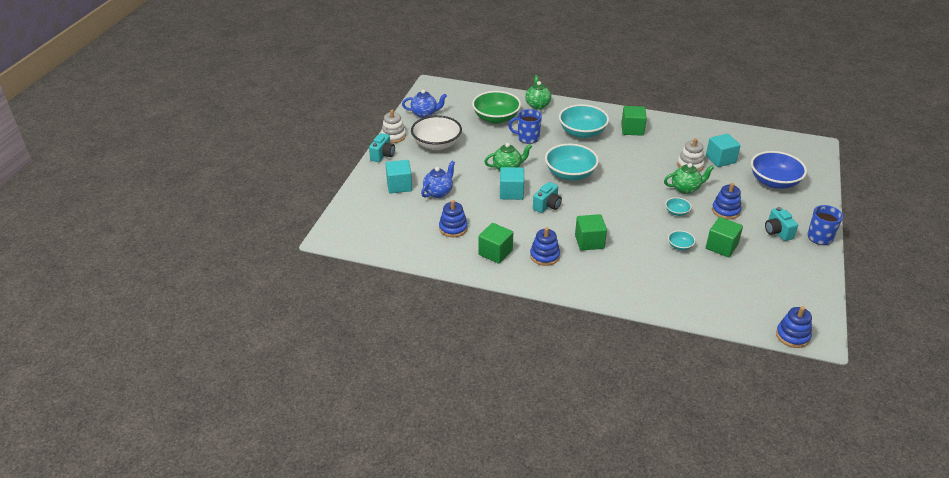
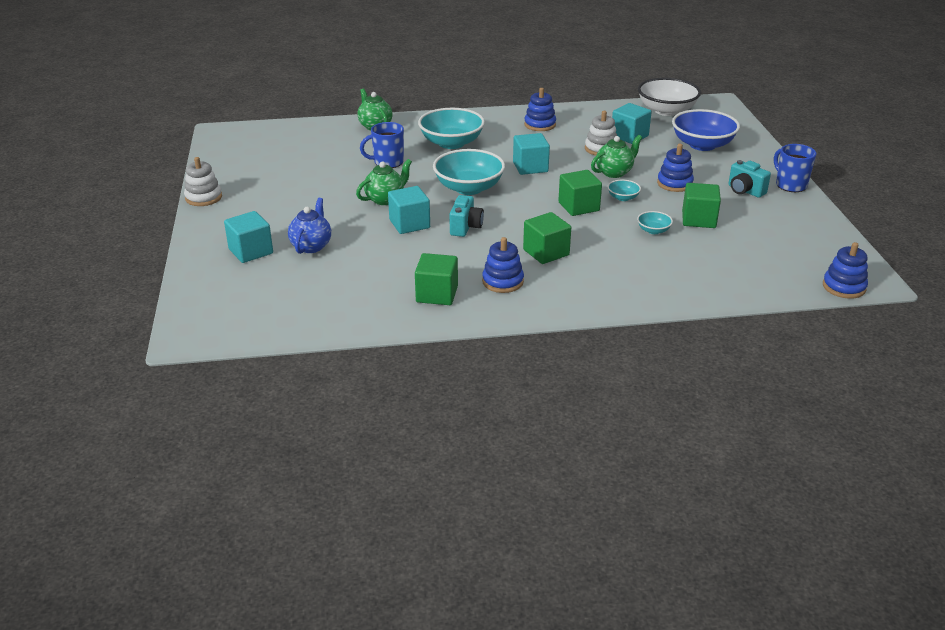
camera: 25 degrees left, 5 degrees down
turquoise camera [369,133,395,162] -> none
blue teapot [402,90,447,118] -> none
white bowl [411,115,462,150] -> white bowl moved to [638,78,701,116]
blue stacking toy [439,200,468,237] -> blue stacking toy moved to [524,88,556,131]
green bowl [472,91,521,124] -> none
green cube [621,106,647,136] -> green cube moved to [558,170,602,216]
none -> turquoise cube [513,133,550,175]

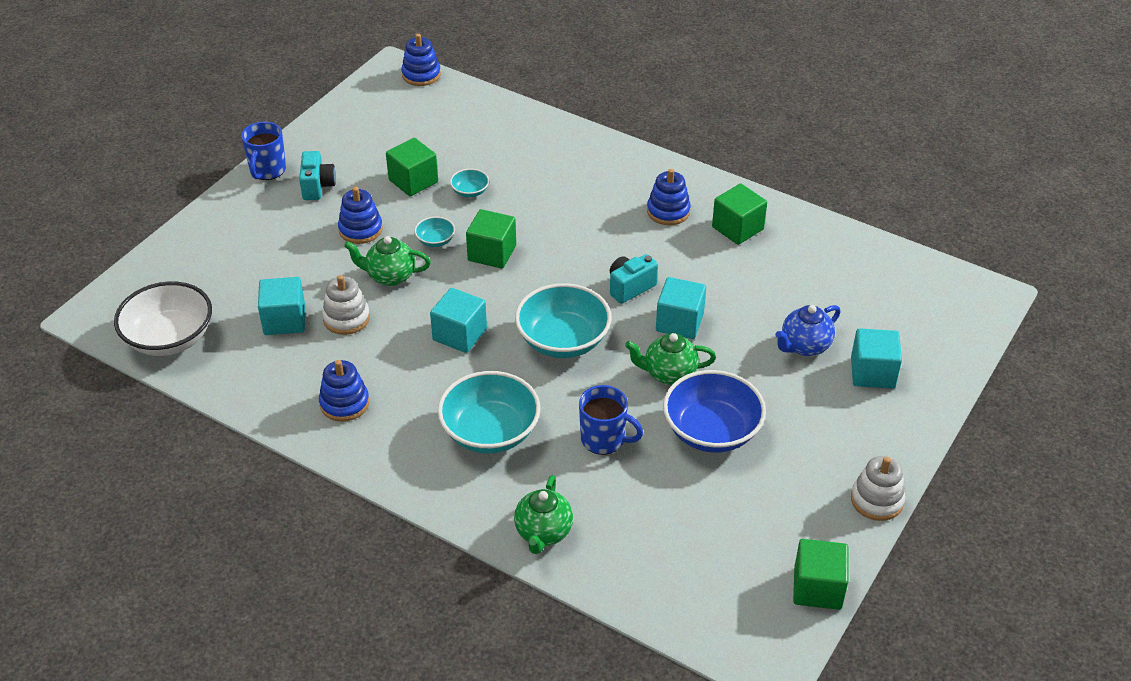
camera: 140 degrees left, 10 degrees up
green cube [523,212,571,264] -> green cube moved to [793,539,849,610]
blue bowl [672,109,740,151] -> blue bowl moved to [663,370,766,453]

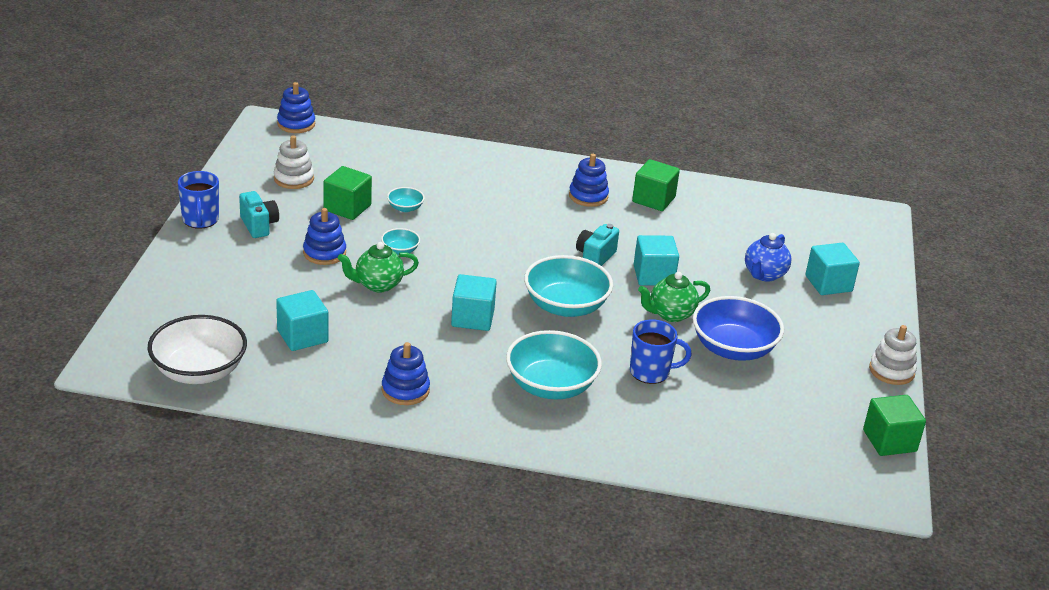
camera: 25 degrees left, 10 degrees down
white stacking toy [322,275,370,335] -> white stacking toy moved to [274,135,314,189]
green cube [466,209,516,269] -> none
green teapot [514,475,573,554] -> none

